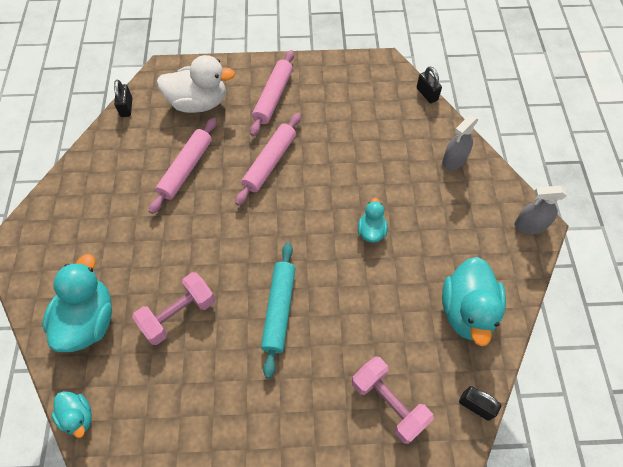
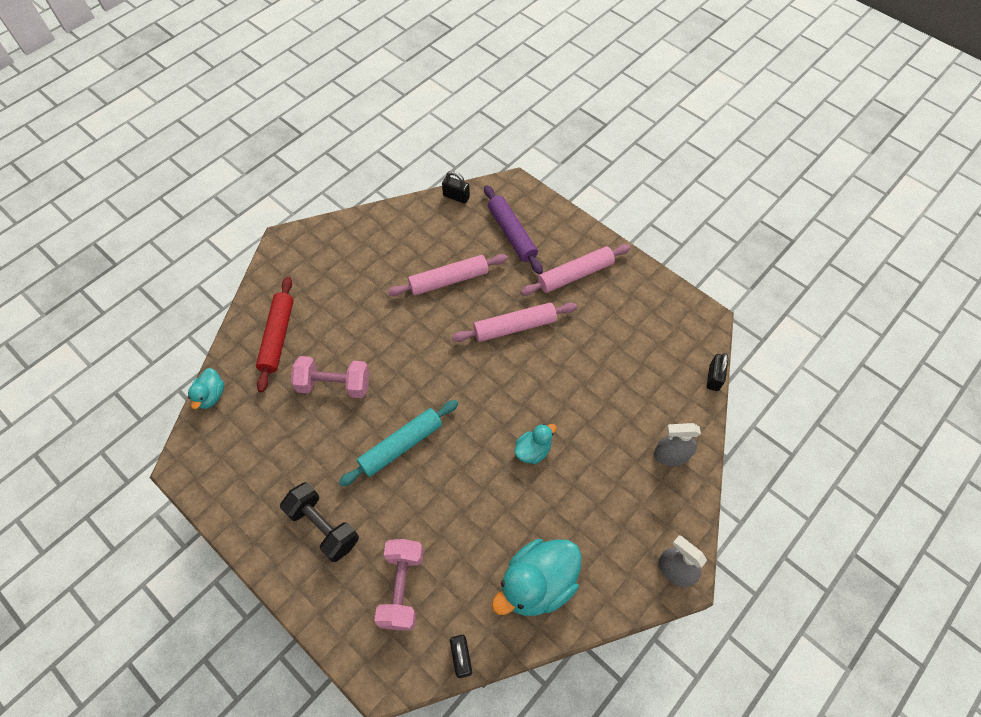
camera: 45 degrees right, 0 degrees up
turquoise duck [42,254,112,352] -> red rolling pin [256,277,294,392]
black padlock [114,80,132,117] -> black padlock turned 75 degrees clockwise [442,171,470,204]
white duck [156,55,235,113] -> purple rolling pin [484,185,543,274]
none -> black dumbbell [280,482,359,562]

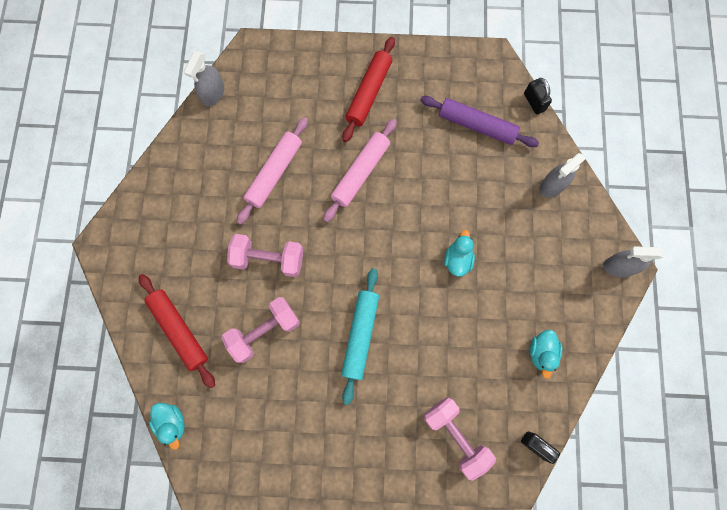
camera: 40 degrees left, 15 degrees up
black dumbbell [280,482,359,562] -> none
black padlock [442,171,470,204] -> grey spray bottle [184,51,224,107]
purple rolling pin [484,185,543,274] -> purple rolling pin moved to [420,96,539,147]
turquoise duck [492,539,582,616] -> turquoise duck [530,330,562,379], size x0.53
pink rolling pin [521,244,631,296] -> red rolling pin [342,37,395,142]
none -> pink dumbbell [227,234,303,277]

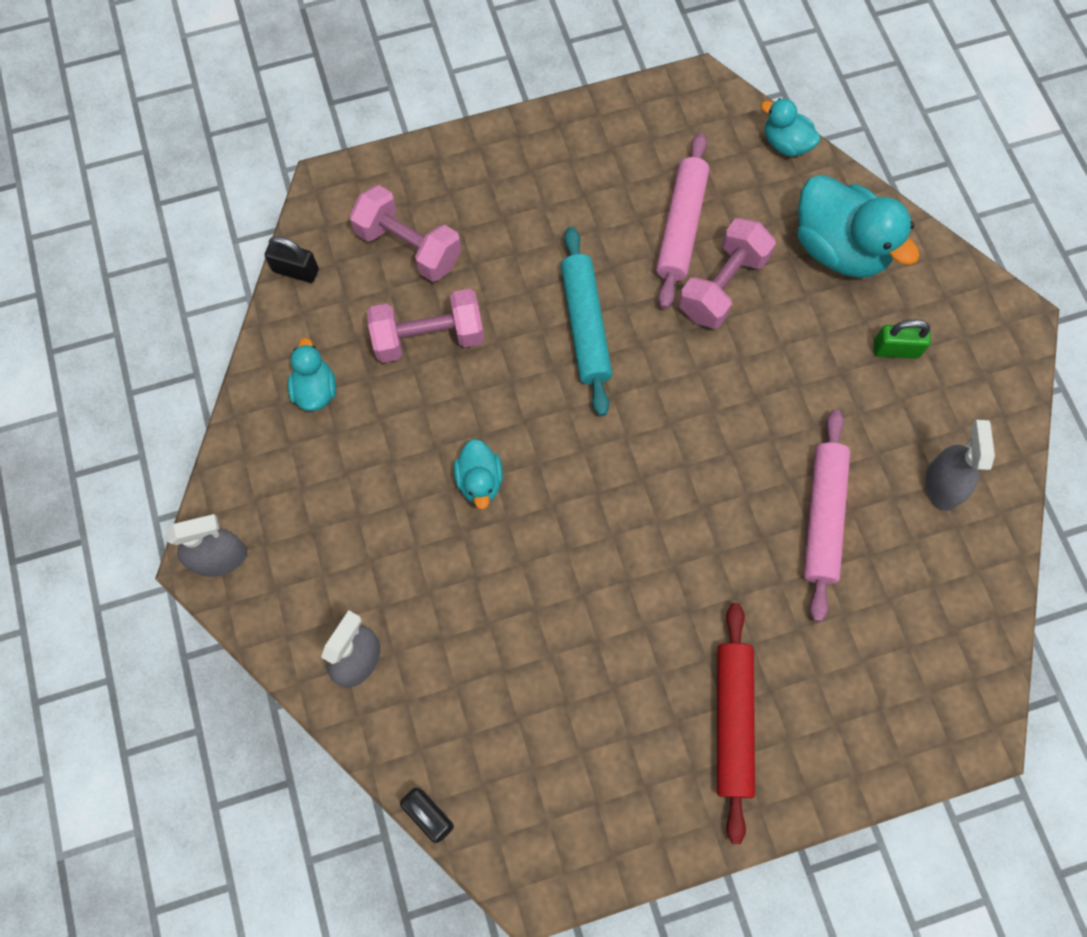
camera: 160 degrees right, 5 degrees down
red rolling pin [139,274,215,388] -> turquoise duck [797,175,920,278]
grey spray bottle [184,51,224,107] -> grey spray bottle moved to [925,420,995,511]
pink dumbbell [227,234,303,277] -> pink dumbbell moved to [367,289,484,363]
pink rolling pin [323,119,397,222] -> pink rolling pin moved to [656,133,709,309]
purple rolling pin [420,96,539,147] -> none
none -> green padlock [874,320,931,359]

